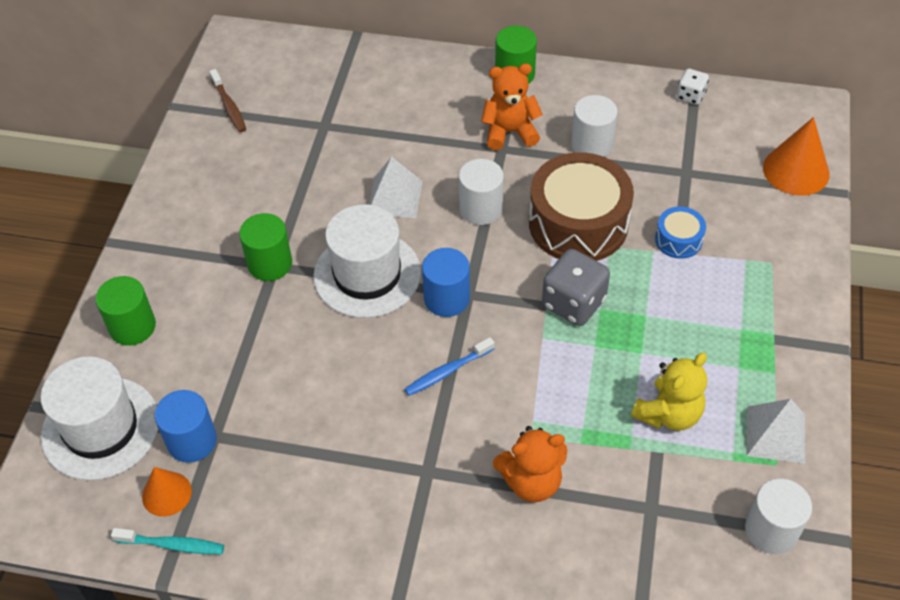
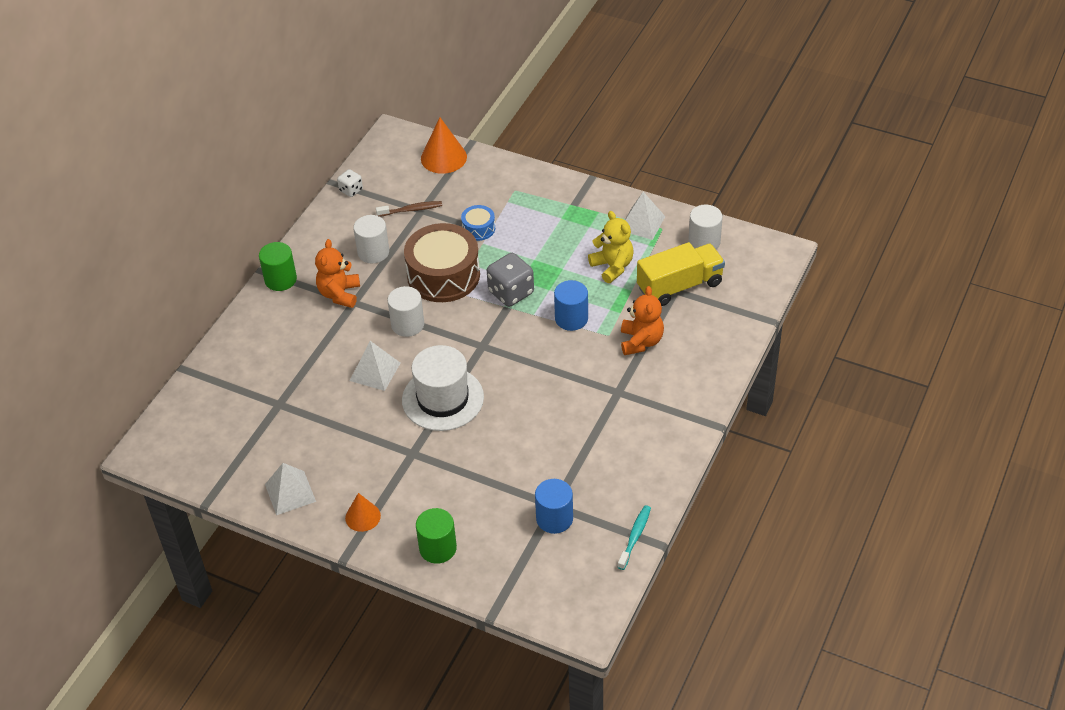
camera: 75 degrees left, 5 degrees down
white hat [41,356,159,480] -> none
orange cone [142,467,192,517] -> orange cone moved to [345,493,381,532]
brown toothbrush [209,69,246,132] -> brown toothbrush moved to [376,201,442,217]
green cylinder [239,213,292,281] -> none
blue toothbrush [404,337,495,396] -> none
blue cylinder [422,248,470,317] -> blue cylinder moved to [554,280,588,331]
none -> white pyramid [265,463,316,515]
none -> yellow truck [637,242,725,306]

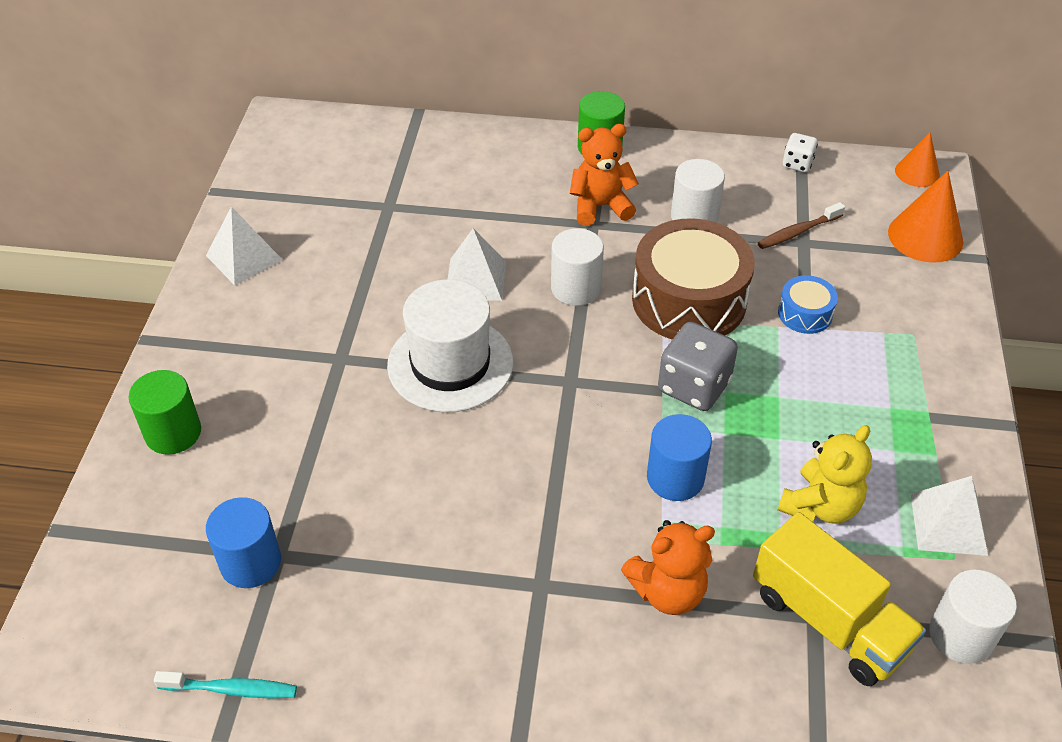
camera: 70 degrees right, 0 degrees up
orange cone [345,493,381,532] -> orange cone moved to [895,132,940,187]
brown toothbrush [376,201,442,217] -> brown toothbrush turned 90 degrees clockwise [758,202,845,249]

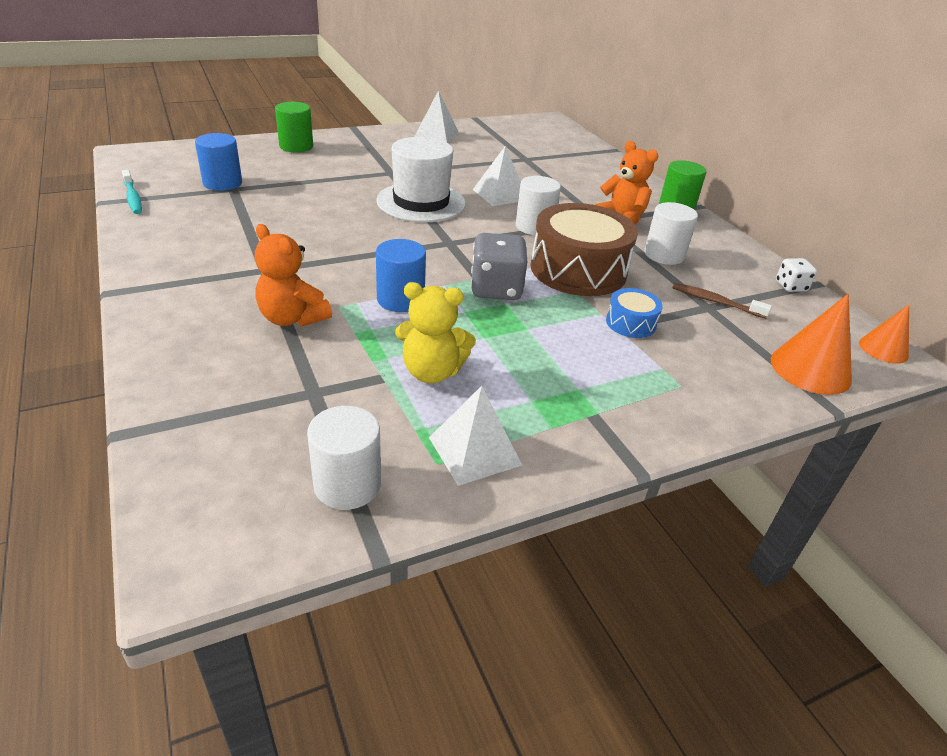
camera: 55 degrees right, 10 degrees down
yellow truck [753,512,926,686] -> none

